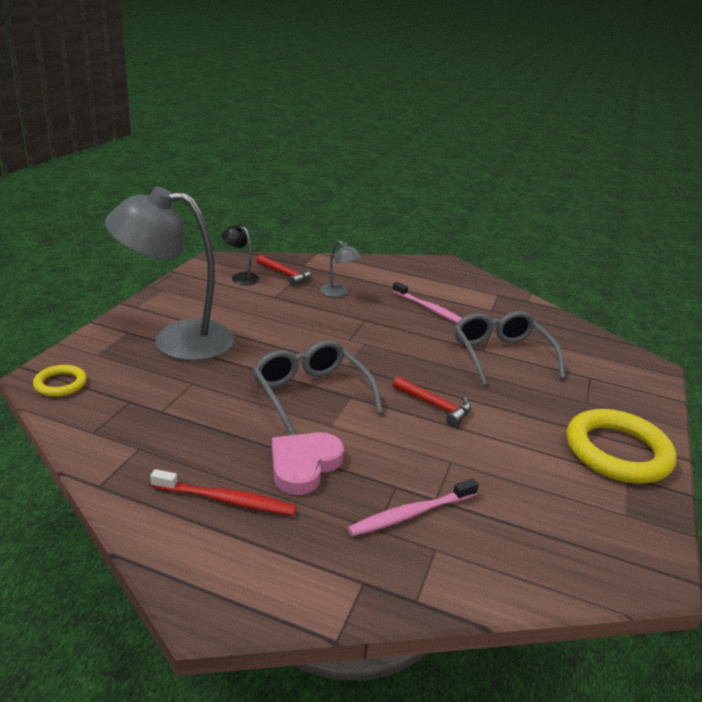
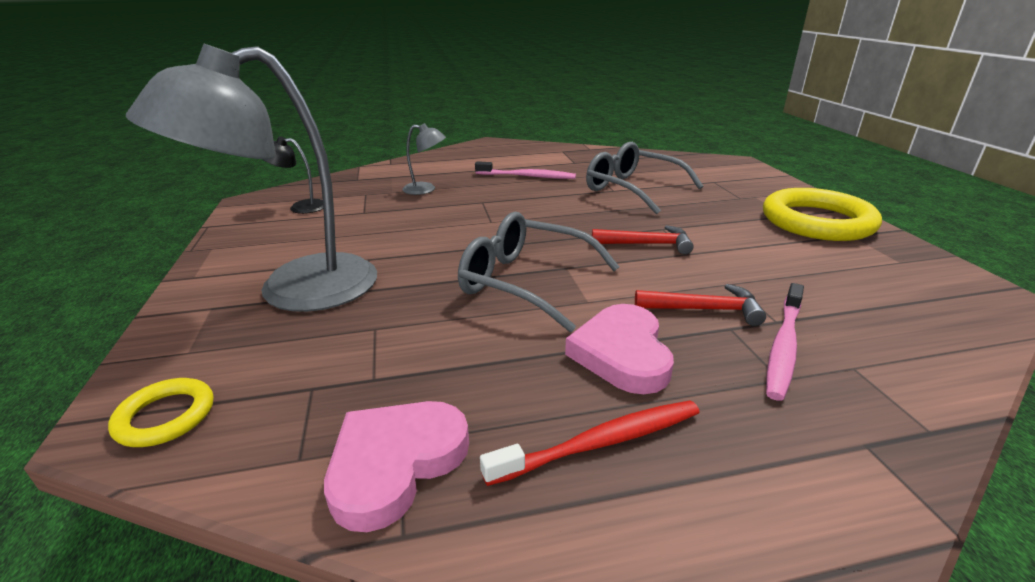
camera: 30 degrees left, 0 degrees up
red hammer [256,255,311,286] -> red hammer moved to [635,284,766,326]
none -> pink heart [324,401,469,532]

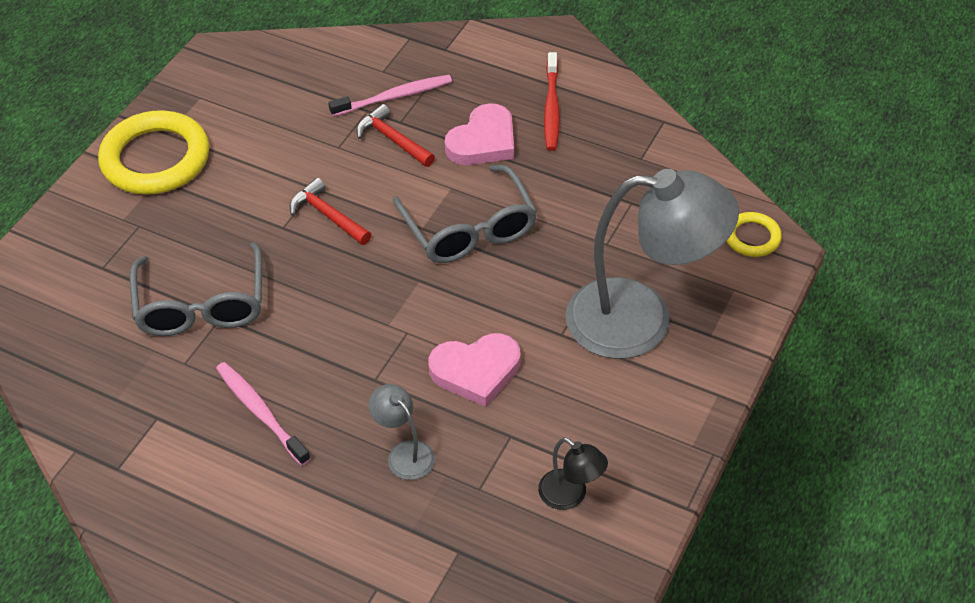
camera: 140 degrees left, 20 degrees up
pink heart [324,401,469,532] -> pink heart moved to [429,333,521,407]
red toothbrush [480,400,700,486] -> red toothbrush turned 105 degrees counterclockwise [544,52,560,151]

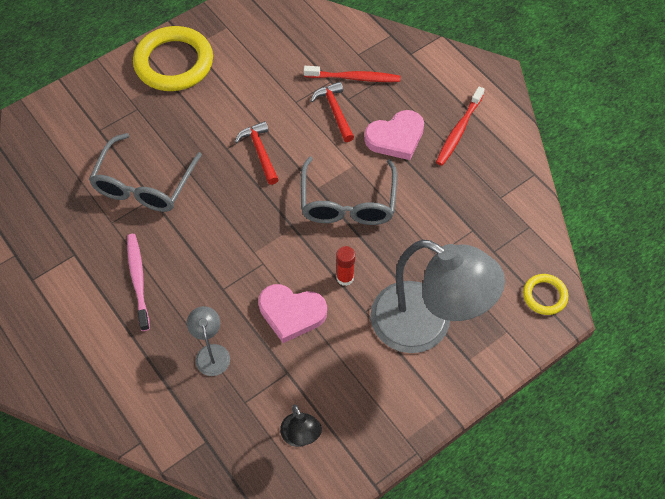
camera: 25 degrees right, 10 degrees up
pink toothbrush [328,75,452,117] -> red toothbrush [304,66,401,82]
none -> red glue stick [336,246,355,286]

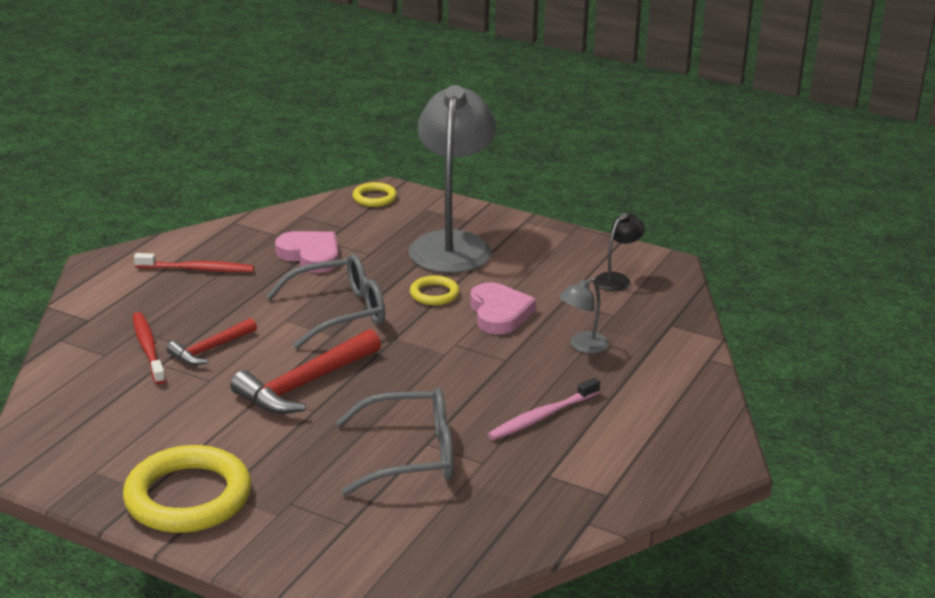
camera: 115 degrees left, 30 degrees down
red hammer [235,121,279,185] -> red hammer [230,329,381,414], size x1.67
red glue stick [336,246,355,286] -> yellow ring [410,275,460,305]
pink heart [364,110,424,160] -> pink heart moved to [275,231,339,273]

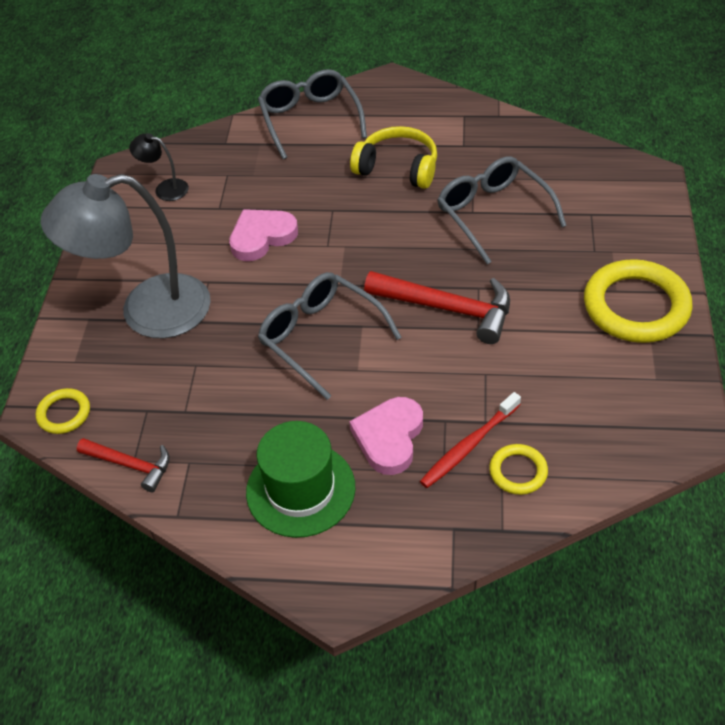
camera: 110 degrees left, 20 degrees up
red toothbrush [134,253,254,272] -> green hat [246,421,355,538]
red hammer [167,318,257,365] -> red hammer moved to [77,438,170,492]
pink heart [275,231,339,273] -> pink heart moved to [349,397,423,475]
yellow ring [410,275,460,305] -> yellow ring moved to [489,444,548,495]
pink toothbrush [487,378,600,440] -> yellow headphones [350,126,437,189]
grey lamp [559,278,609,353] -> none
none -> grey glasses [258,69,367,159]

